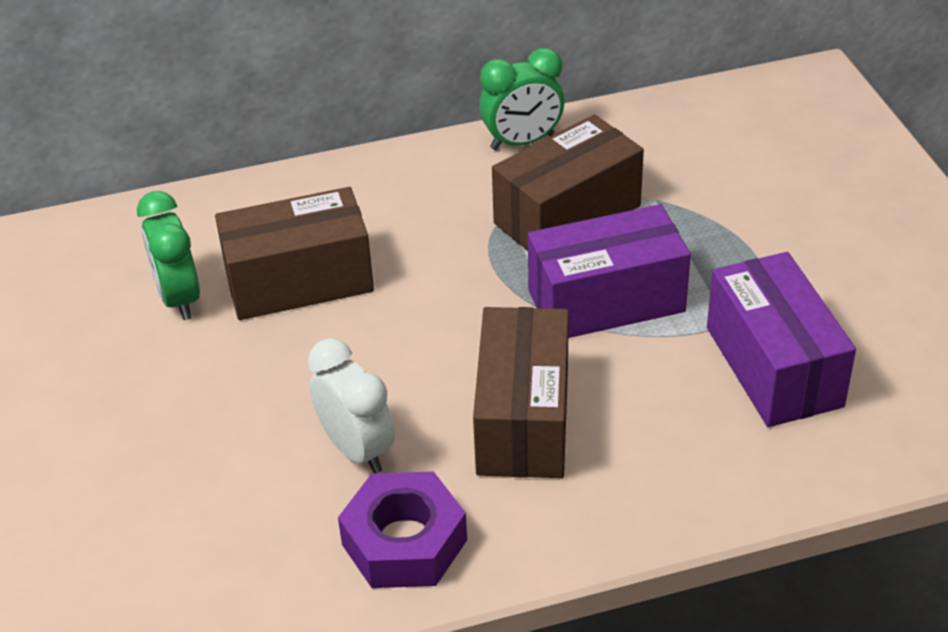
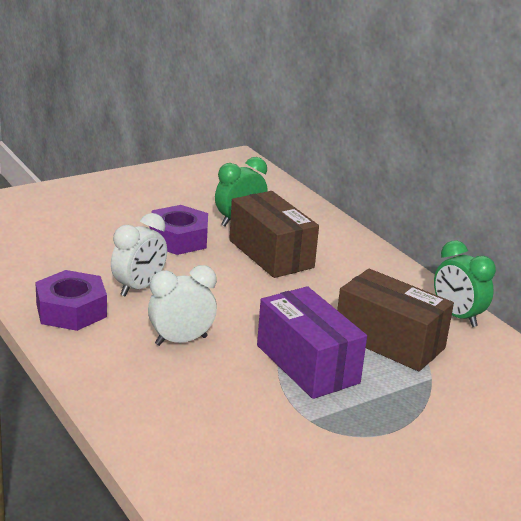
camera: 70 degrees right, 15 degrees down
brown box [473,307,569,478] -> white clock [148,265,217,346]
purple box [707,252,856,427] -> none
none -> purple nut [149,205,208,255]

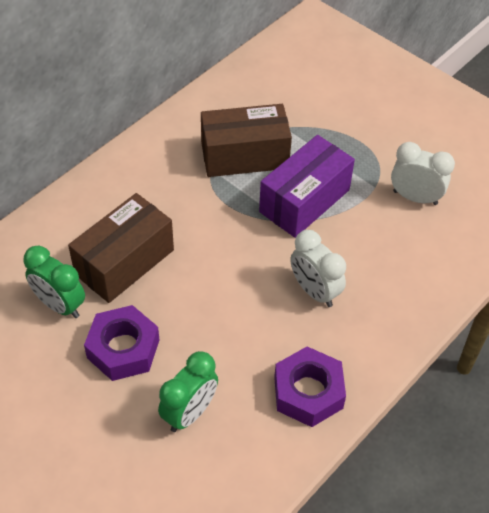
camera: 105 degrees left, 25 degrees up
white clock [111,213,167,296] -> white clock moved to [391,142,455,205]
brown box [337,269,454,371] -> brown box turned 60 degrees clockwise [201,104,292,177]
green clock [434,240,496,327] -> green clock moved to [158,351,218,432]

